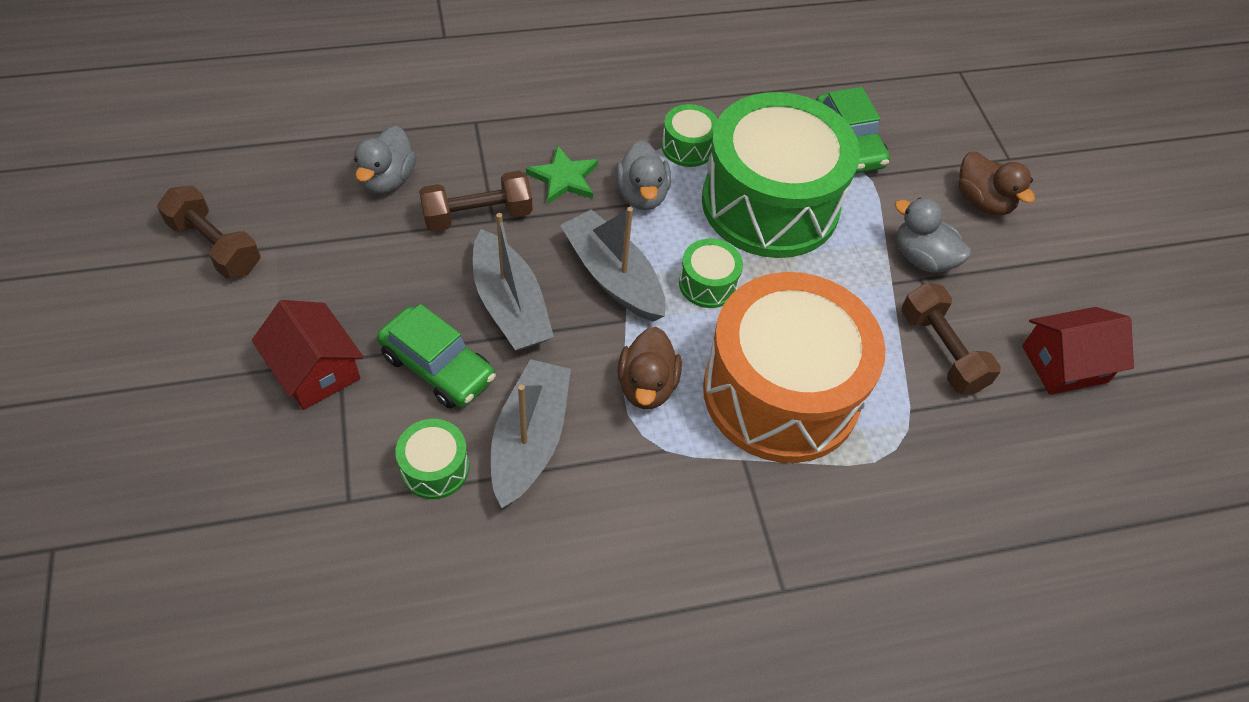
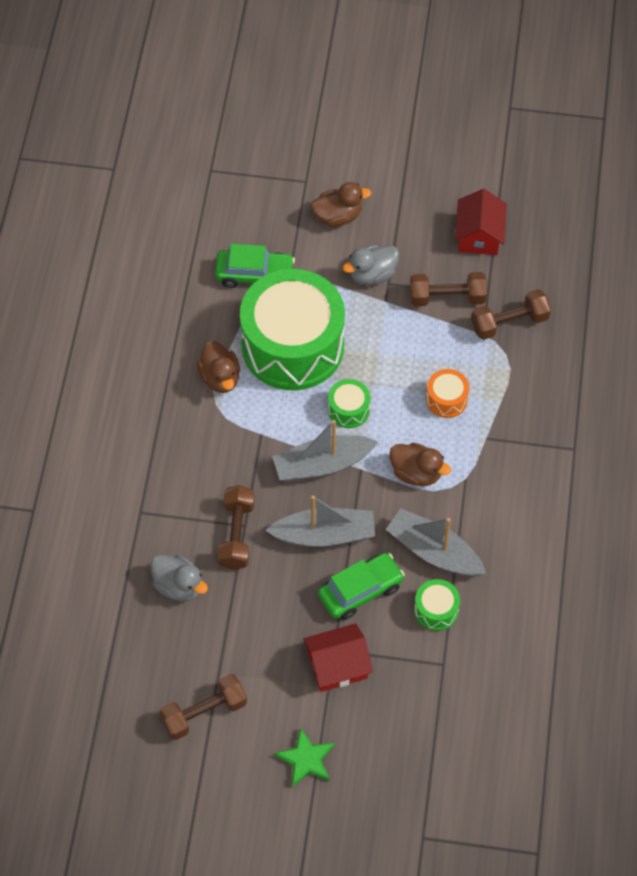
camera: 65 degrees left, 5 degrees up
green star [526,145,598,204] -> green star moved to [274,727,334,787]
grey duck [615,140,671,210] -> none
green drum [662,104,718,167] -> brown duck [197,341,240,393]
orange drum [703,272,886,463] -> orange drum [426,369,469,418], size x0.40
none -> brown dumbbell [471,289,551,340]

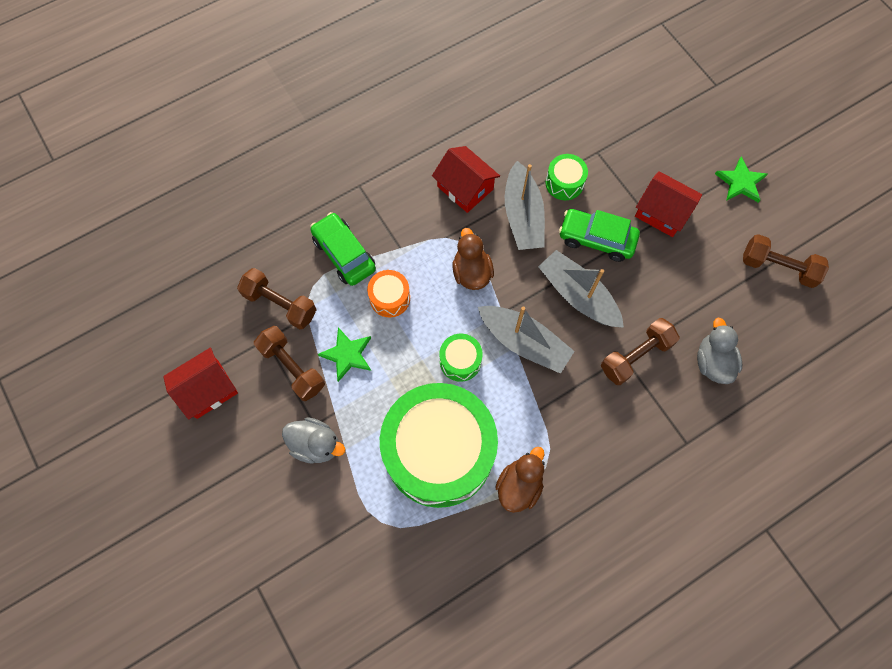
camera: 130 degrees left, 10 degrees up
green car [215,244,295,288] -> green car moved to [310,212,376,286]
brown duck [311,182,371,227] -> none
none -> green star [318,327,371,382]
none -> red house [432,146,500,213]

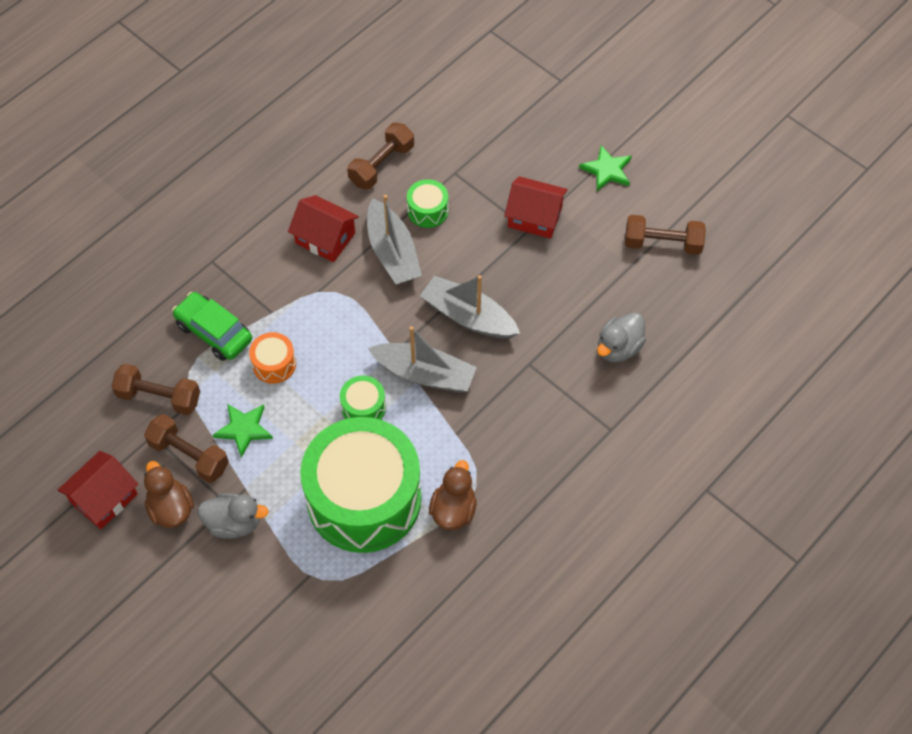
camera: 15 degrees left, 10 degrees down
brown duck [452,228,494,290] -> brown duck moved to [144,461,194,528]
green car [559,209,640,262] -> none
brown dumbbell [601,318,680,385] -> brown dumbbell moved to [347,123,414,190]
grey duck [697,318,742,384] -> grey duck turned 120 degrees counterclockwise [597,312,646,362]

